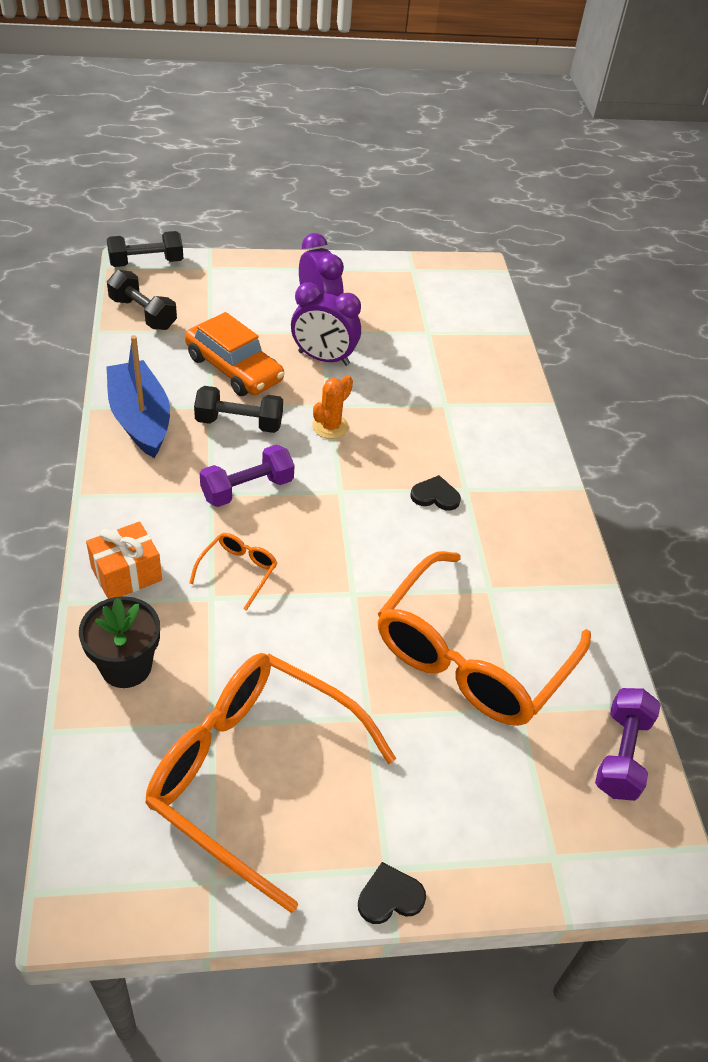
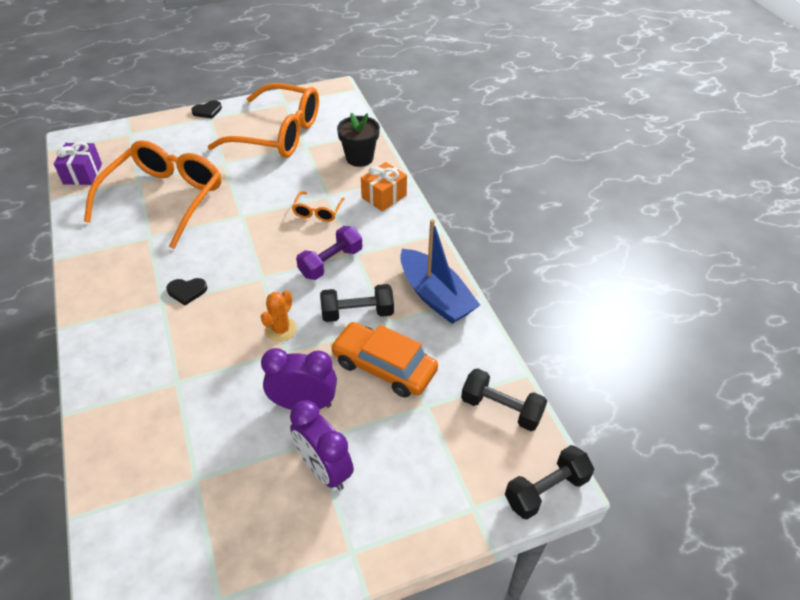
camera: 170 degrees right, 0 degrees up
purple dumbbell [595,688,661,801] -> purple gift [54,142,102,185]

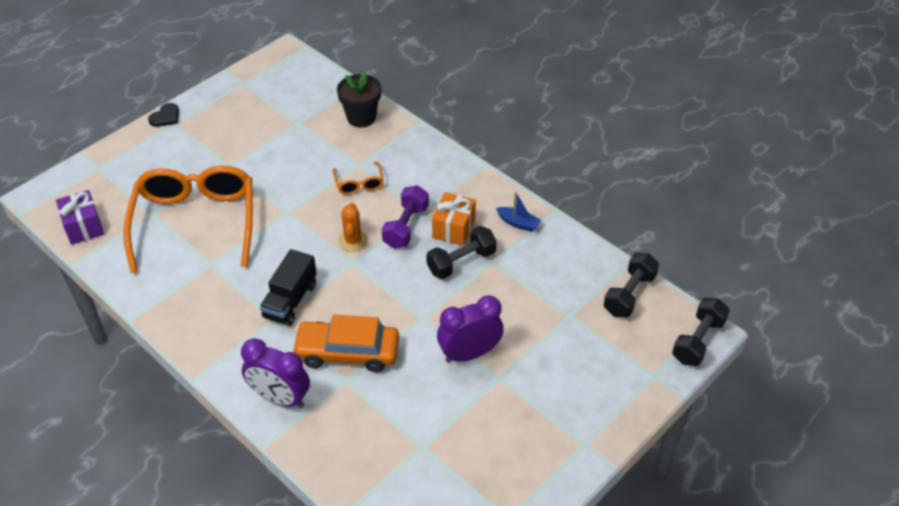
camera: 25 degrees left, 0 degrees up
black heart [166,278,207,305] -> black truck [260,249,317,326]
orange glasses [208,83,319,158] -> none
orange cactus [261,290,297,342] -> orange cactus moved to [338,203,368,252]
purple clock [290,400,354,490] -> purple clock moved to [241,338,310,408]
orange car [330,322,438,398] -> orange car moved to [292,315,399,372]
orange gift [361,162,407,212] -> orange gift moved to [432,192,476,246]
blue boat [400,219,480,324] -> blue boat [496,192,541,232], size x0.47
black dumbbell [461,368,547,431] -> black dumbbell turned 60 degrees counterclockwise [604,253,659,317]

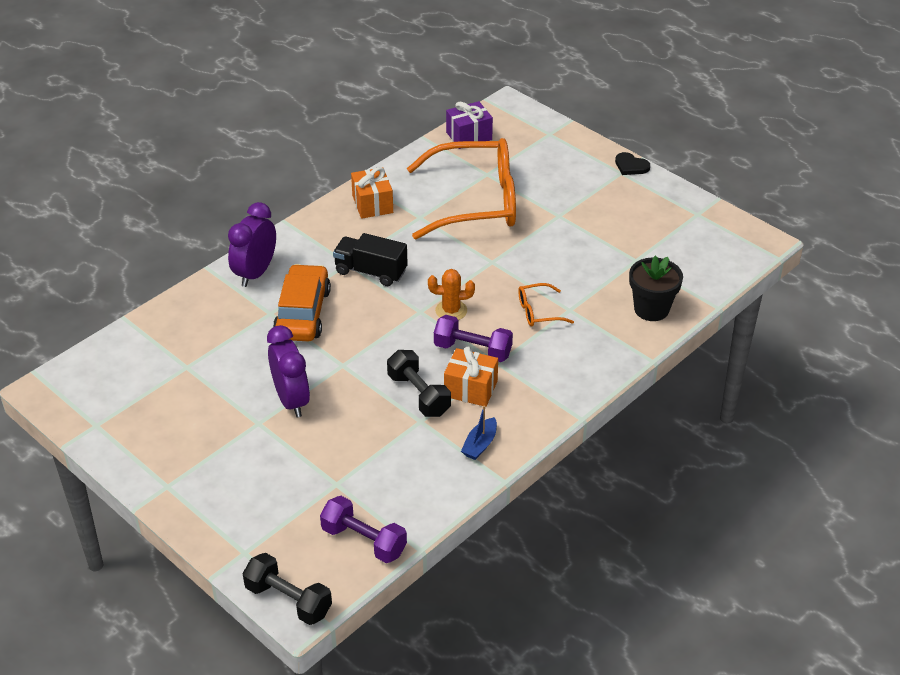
camera: 90 degrees right, 5 degrees down
black dumbbell [604,253,659,317] -> purple dumbbell [320,496,407,563]
none -> orange gift [351,167,393,219]

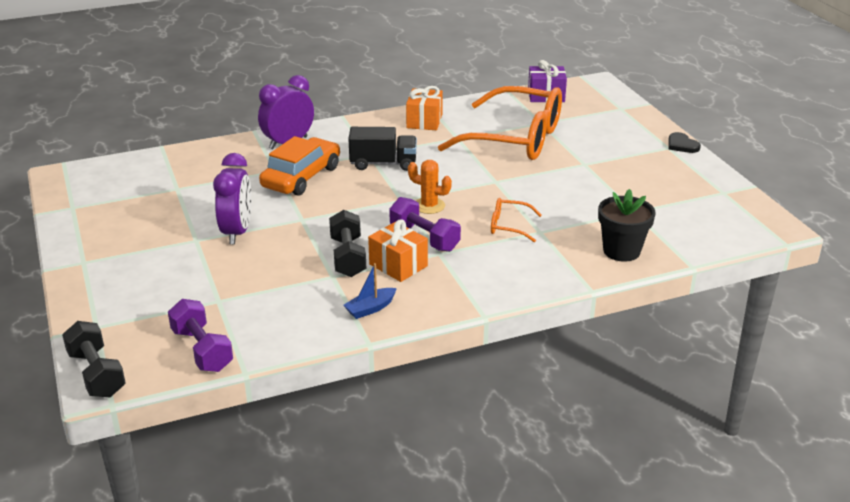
camera: 25 degrees right, 10 degrees down
black truck [333,233,408,286] -> black truck turned 135 degrees clockwise [348,127,417,171]

